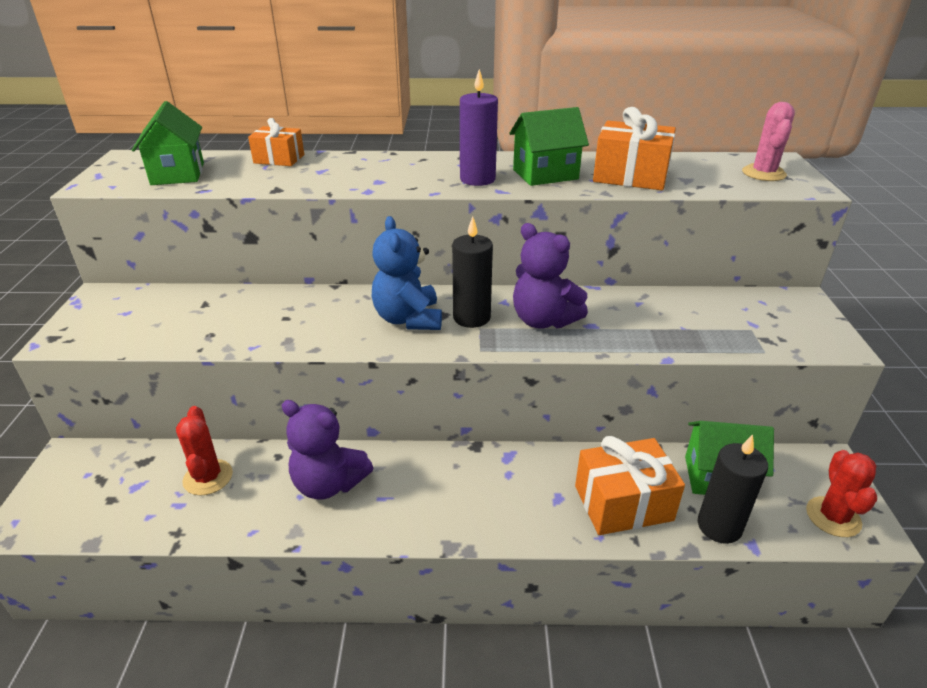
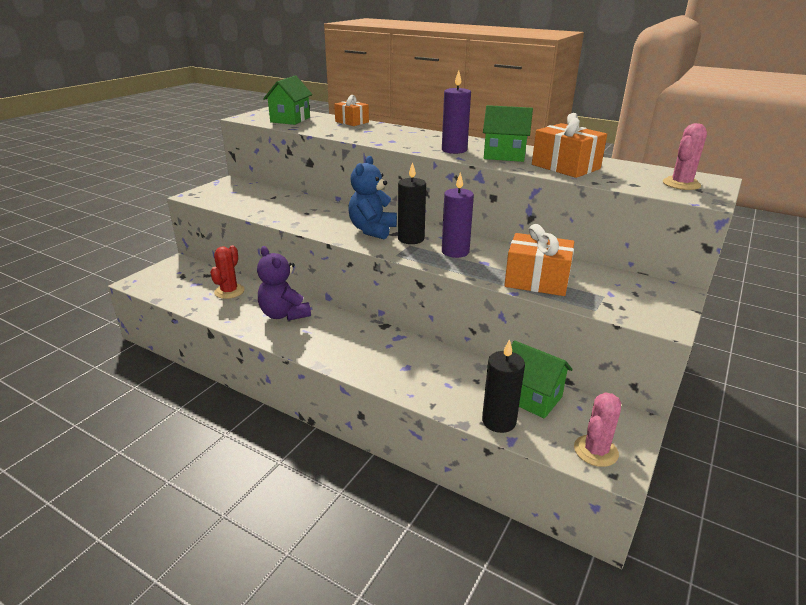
camera: 30 degrees right, 5 degrees down
purple teddy bear [513,223,588,329] -> purple candle [442,172,474,258]
orange gift [575,436,685,535] -> orange gift moved to [504,224,574,296]
red cactus [806,450,877,537] -> pink cactus [574,392,621,467]

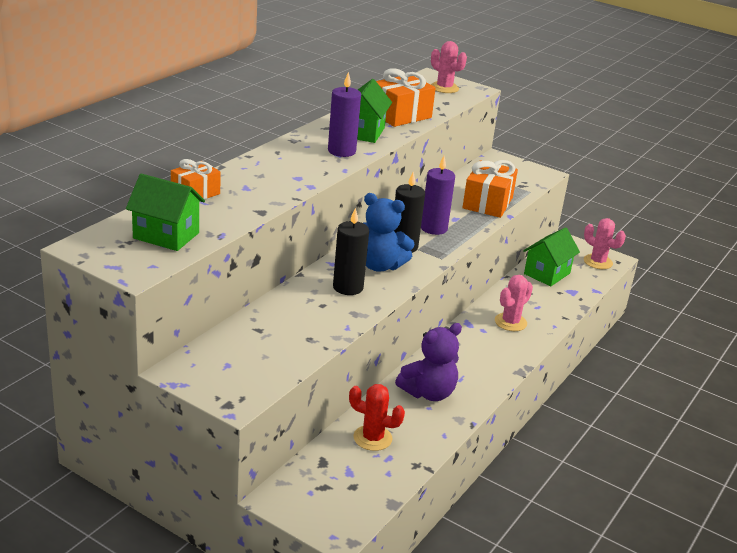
camera: 90 degrees left, 0 degrees up
black candle [482,339,525,433] -> black candle moved to [333,208,369,295]
none -> pink cactus [495,275,533,331]

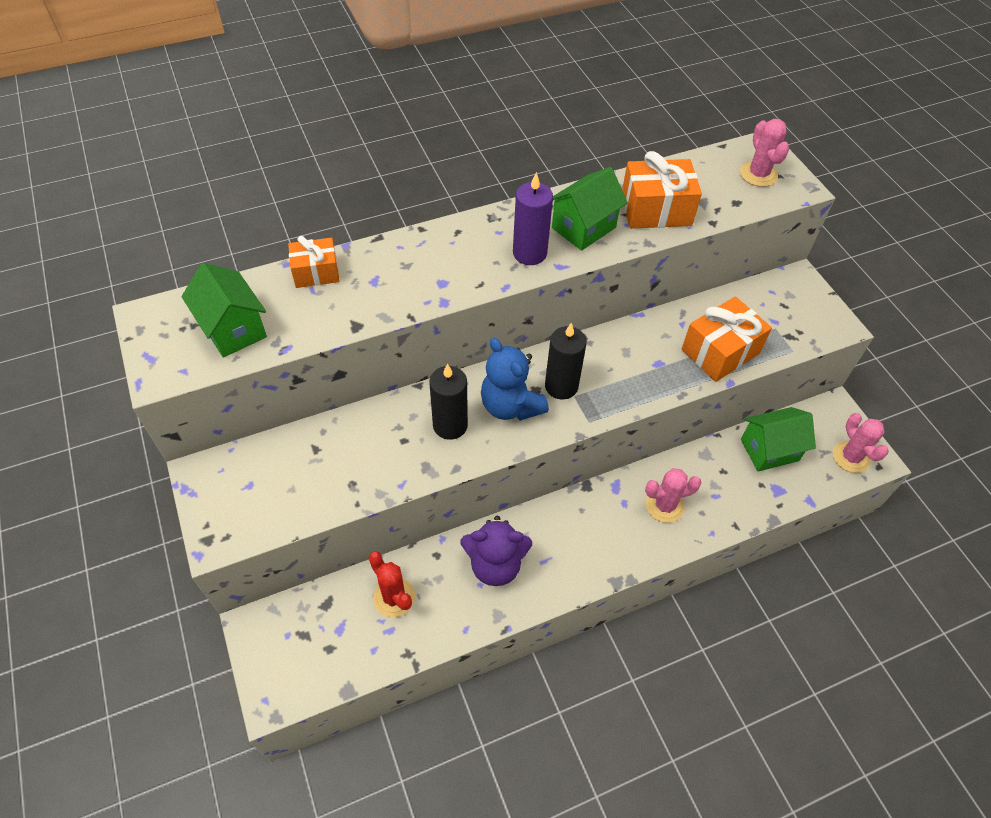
camera: 35 degrees right, 25 degrees up
purple candle [421,156,455,235] -> none

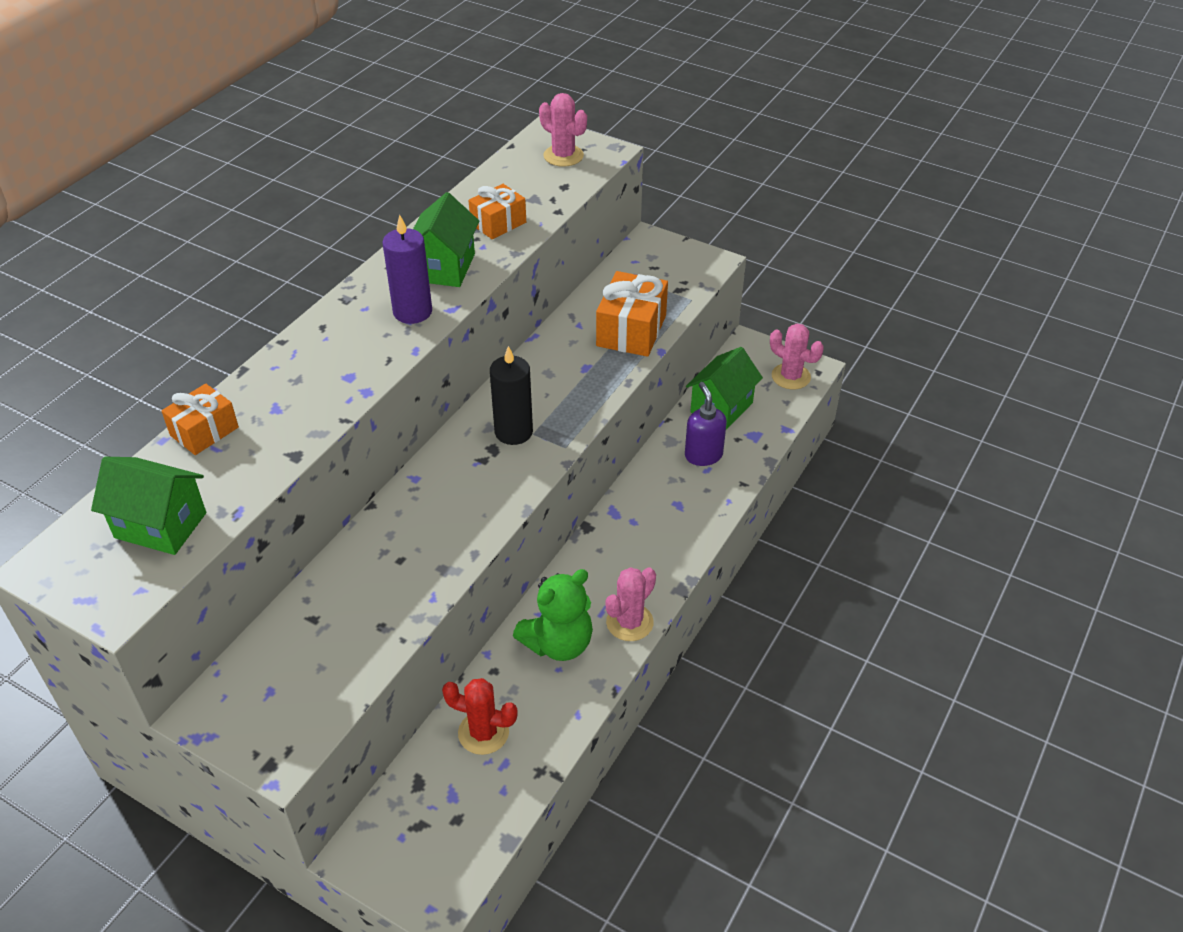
camera: 35 degrees left, 10 degrees down
black candle [429,364,468,440] -> none
purple teddy bear [460,516,532,586] -> green teddy bear [513,569,593,661]
blue teddy bear [481,338,549,421] -> none
orange gift [622,151,702,229] -> orange gift [468,184,526,239], size x0.64
pink cactus [645,468,702,523] -> pink cactus moved to [605,567,656,641]
none -> purple soap dispenser [685,382,727,466]

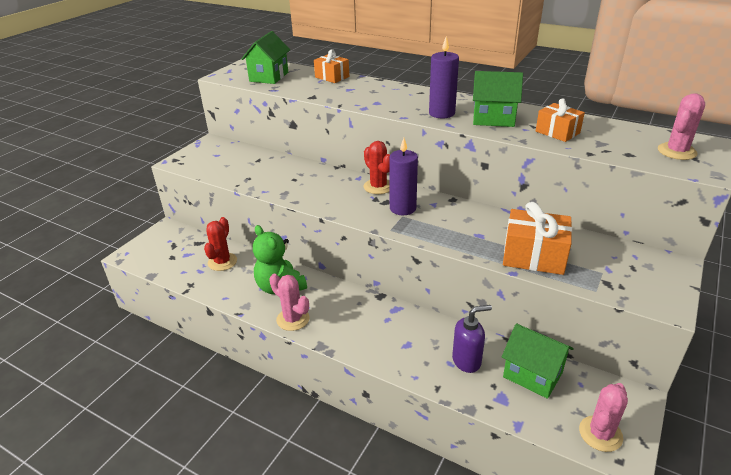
camera: 90 degrees right, 10 degrees down
black candle [490,346,533,445] -> purple candle [389,138,418,215]
none -> red cactus [363,141,390,194]

